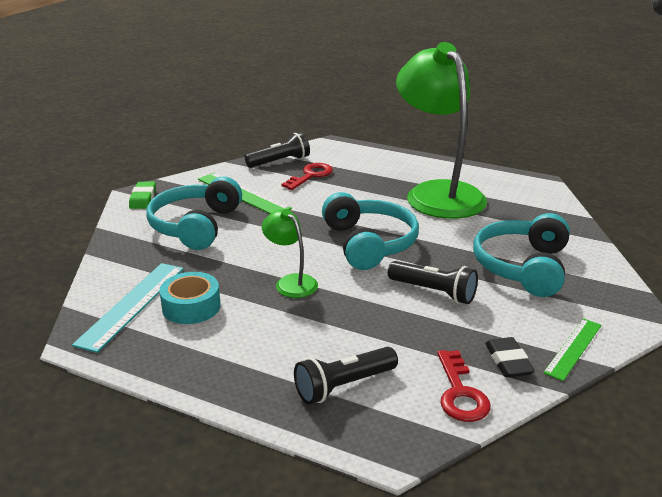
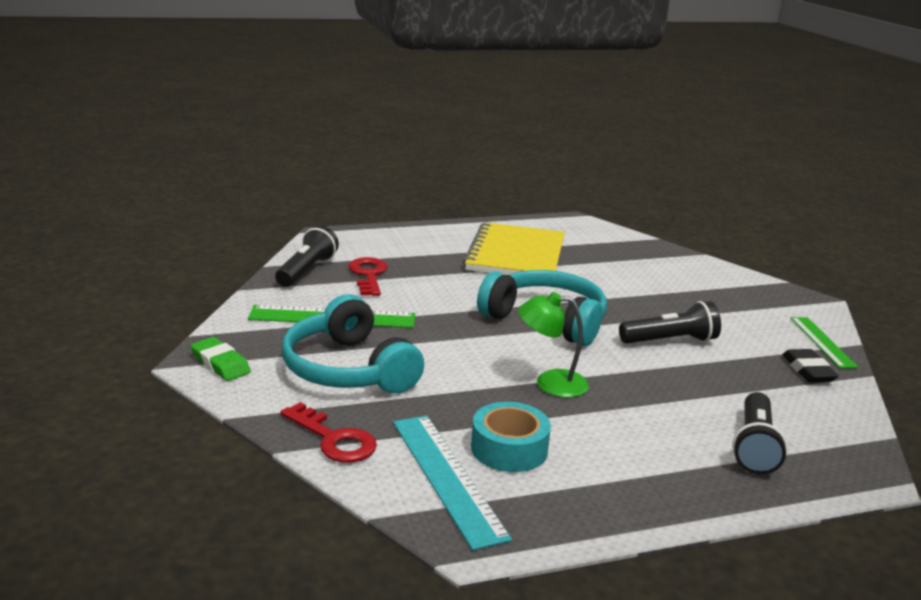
camera: 45 degrees left, 5 degrees down
green lamp [396,42,487,219] -> yellow notebook [463,222,565,275]
red key [437,350,491,422] -> red key moved to [280,402,377,463]
turquoise headphones [473,213,570,297] -> none
black eraser [485,337,535,377] -> black eraser turned 45 degrees clockwise [782,349,839,382]

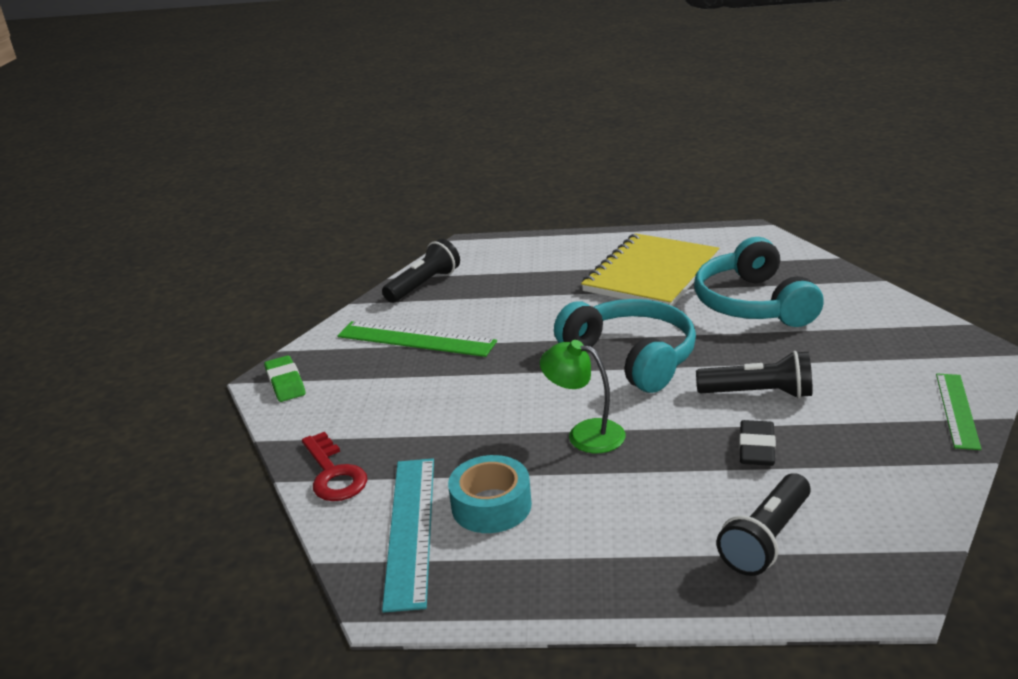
camera: 25 degrees right, 5 degrees up
turquoise headphones [282,294,424,393] -> turquoise headphones moved to [694,237,824,327]
red key [348,257,388,296] -> none
black eraser [782,349,839,382] -> black eraser moved to [739,420,776,466]

